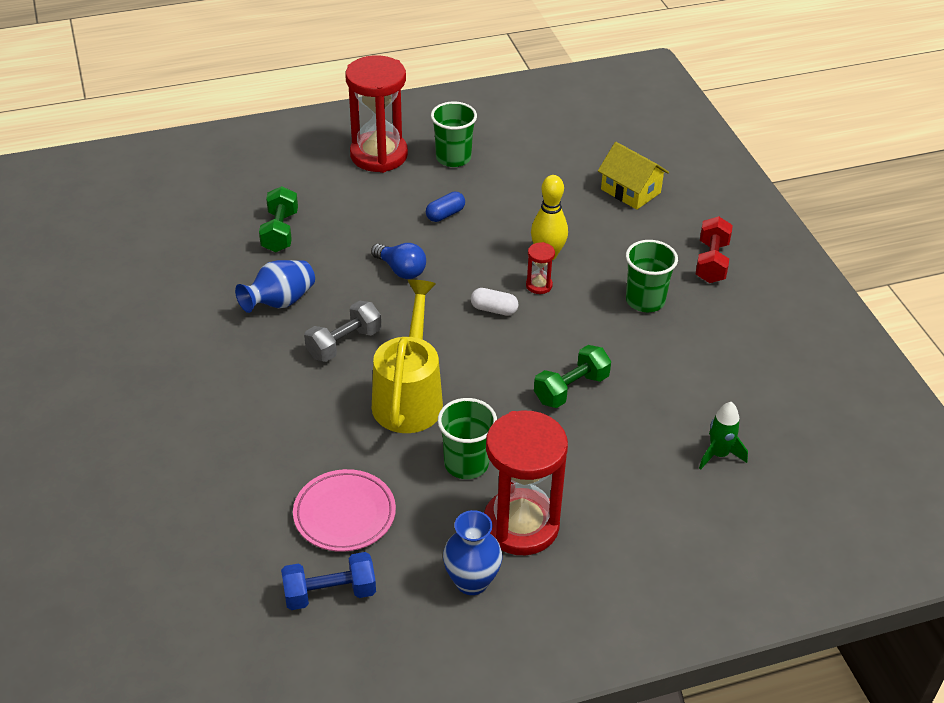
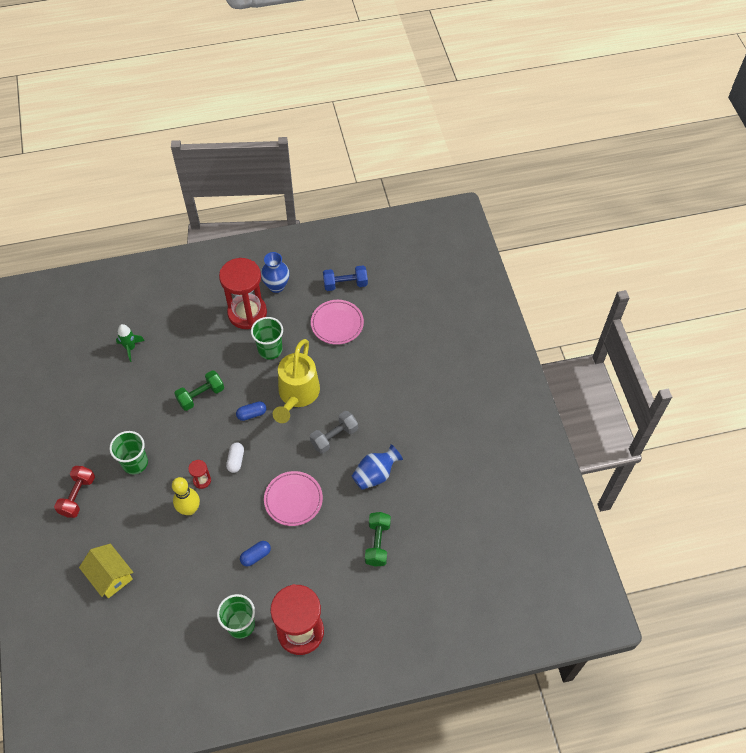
camera: 175 degrees left, 15 degrees up
blue light bulb [371,243,426,279] -> pink plate [264,471,323,526]
white capsule [471,288,519,316] -> white capsule turned 75 degrees clockwise [226,443,244,473]
none -> blue capsule [236,401,267,421]

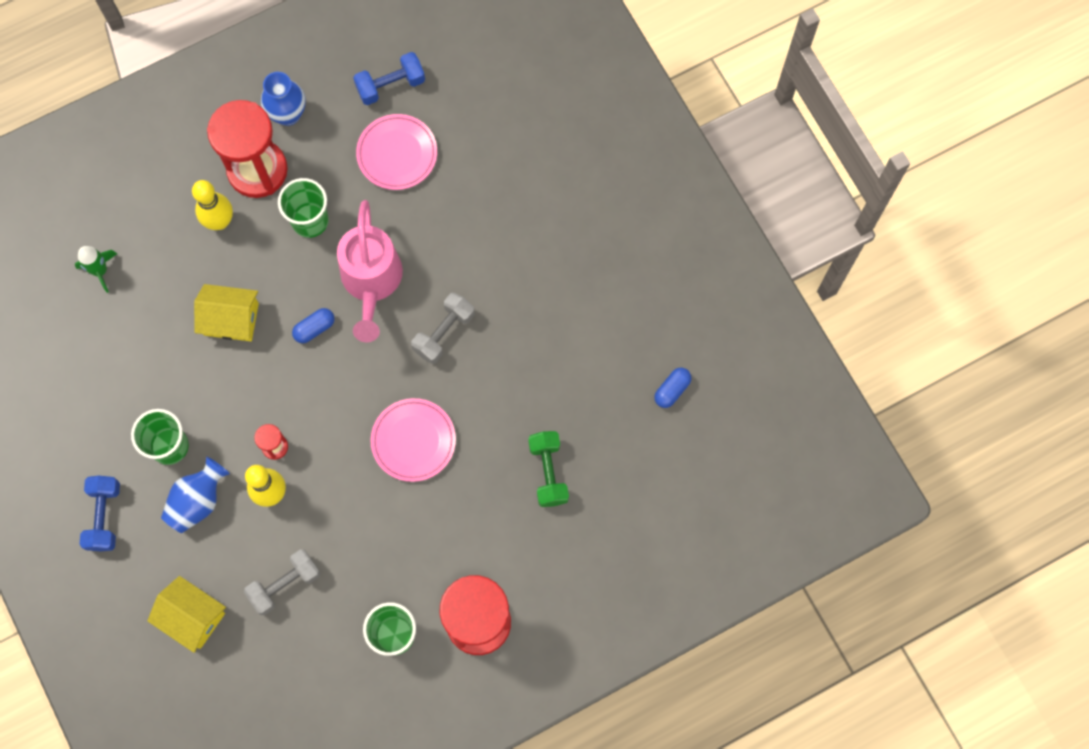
camera: 15 degrees left, 15 degrees up
red dumbbell [54,466,95,518] -> blue dumbbell [79,476,120,551]
green dumbbell [174,370,224,411] -> yellow house [194,284,259,341]
white capsule [226,443,244,473] -> none
blue capsule [240,541,271,567] -> blue capsule moved to [654,367,692,408]
yellow watering can [273,339,320,423] -> pink watering can [337,200,403,342]
blue vase [352,444,403,490] -> blue vase moved to [161,456,230,533]
none -> yellow bowling pin [192,180,233,230]
none -> grey dumbbell [244,549,321,615]

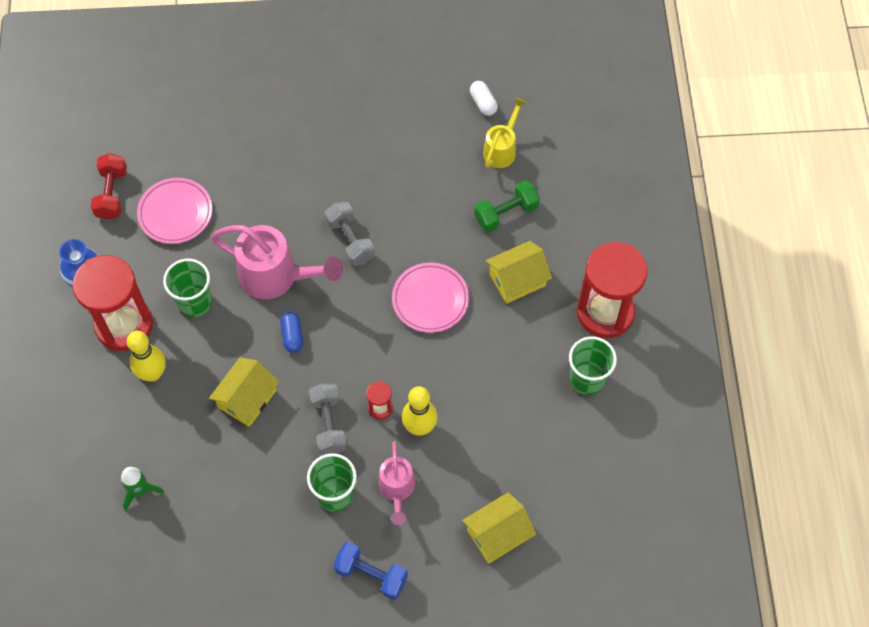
camera: 65 degrees left, 10 degrees down
blue vase [161,456,230,533] -> pink watering can [379,441,415,525]
grey dumbbell [244,549,321,615] -> grey dumbbell moved to [309,383,347,455]
blue dumbbell [353,52,425,105] -> red dumbbell [91,153,127,220]
green dumbbell [528,431,569,507] -> green dumbbell turned 45 degrees counterclockwise [474,180,540,232]
blue capsule [654,367,692,408] -> white capsule [470,81,498,116]
none -> yellow watering can [483,97,527,168]
none -> yellow house [486,241,552,304]

